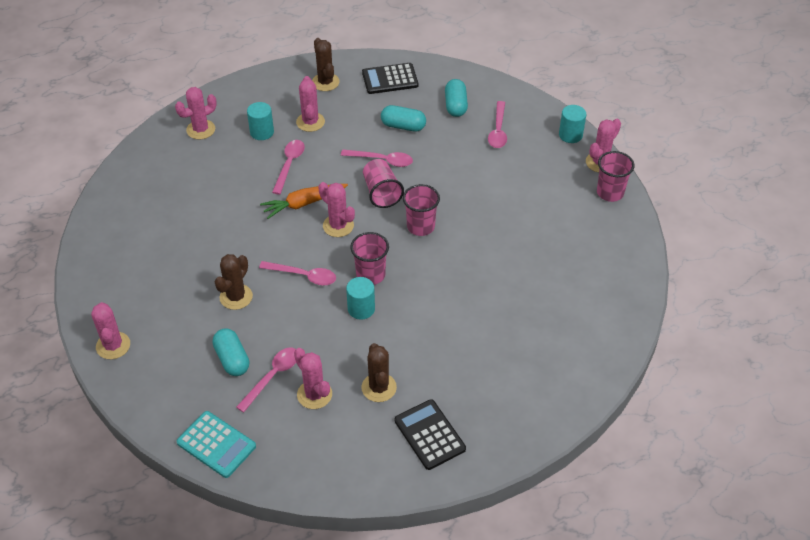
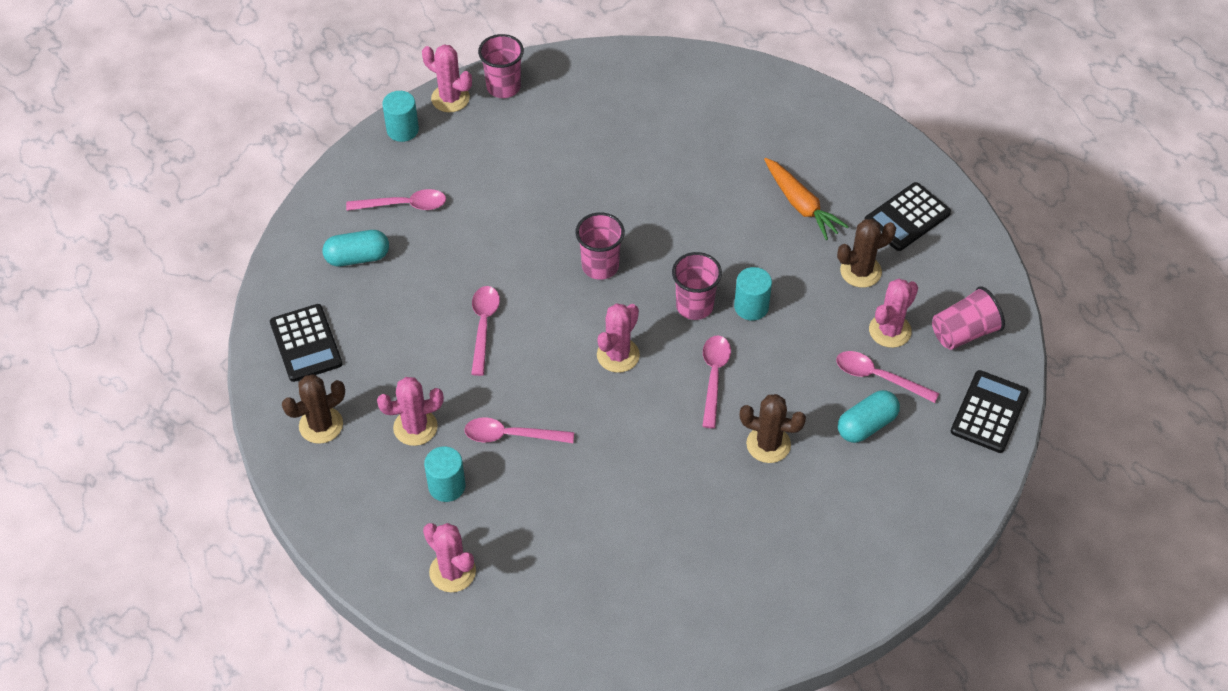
camera: 100 degrees left, 5 degrees up
pink cactus [91,302,130,359] -> none
turquoise calculator [177,411,256,478] -> black calculator [951,370,1028,453]
orange carrot [260,184,348,219] -> orange carrot moved to [764,158,849,240]
pink cup [363,159,404,208] -> pink cup moved to [932,286,1005,350]
turquoise capsule [381,105,426,132] -> none

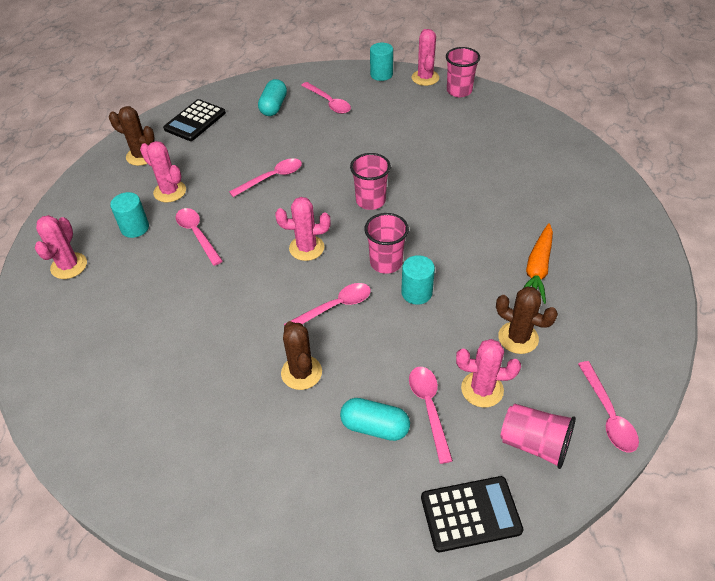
camera: 55 degrees right, 5 degrees down
turquoise capsule [323,230,389,266] -> turquoise capsule turned 60 degrees clockwise [258,79,287,116]
black calculator [864,182,951,251] -> none
none -> pink spoon [578,361,639,452]

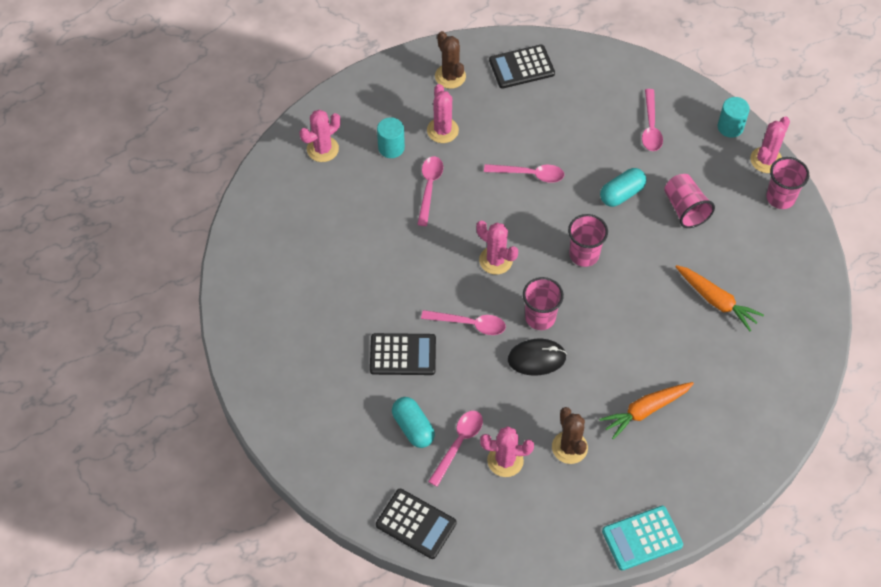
camera: 40 degrees right, 10 degrees up
turquoise capsule [258,79,287,116] -> turquoise capsule moved to [600,168,647,207]
brown cactus [281,321,322,390] -> black calculator [370,333,436,375]
turquoise cylinder [401,255,435,305] -> black mouse [508,339,567,376]
pink cactus [456,339,521,408] -> pink cactus turned 45 degrees counterclockwise [480,426,534,477]
pink cup [500,404,576,469] -> pink cup moved to [664,174,715,228]
pink spoon [578,361,639,452] -> none
none -> turquoise calculator [602,506,683,571]
none -> orange carrot [675,265,764,331]

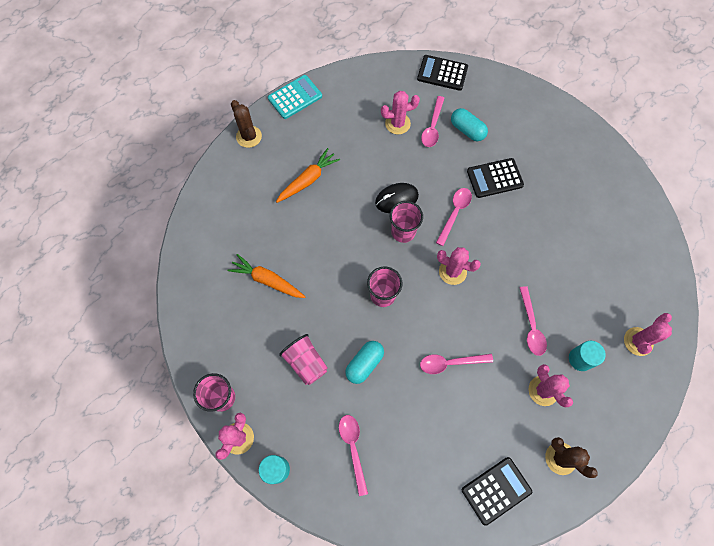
camera: 165 degrees right, 10 degrees up
pink spoon [421,310,506,335] -> pink spoon turned 120 degrees clockwise [436,188,472,246]
brown cactus [552,407,588,464] -> brown cactus moved to [231,100,262,148]

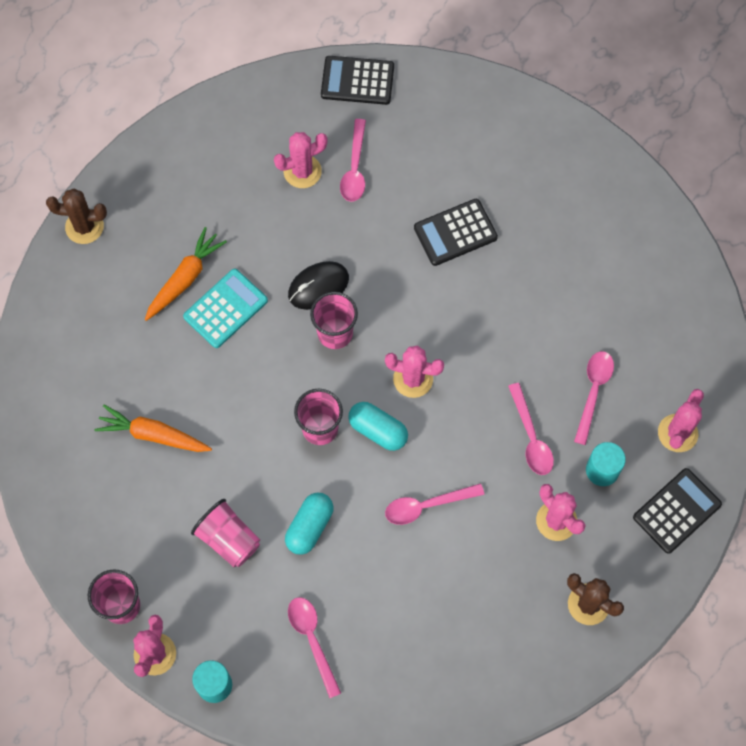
camera: 10 degrees left, 0 degrees up
brown cactus [231,100,262,148] -> brown cactus turned 45 degrees counterclockwise [46,188,107,244]
turquoise calculator [268,75,322,119] -> turquoise calculator moved to [183,269,268,348]
pink spoon [436,188,472,246] -> pink spoon moved to [574,351,614,445]
turquoise capsule [451,108,488,141] -> turquoise capsule moved to [348,402,408,451]
black calculator [462,457,532,526] -> black calculator moved to [633,468,722,554]

